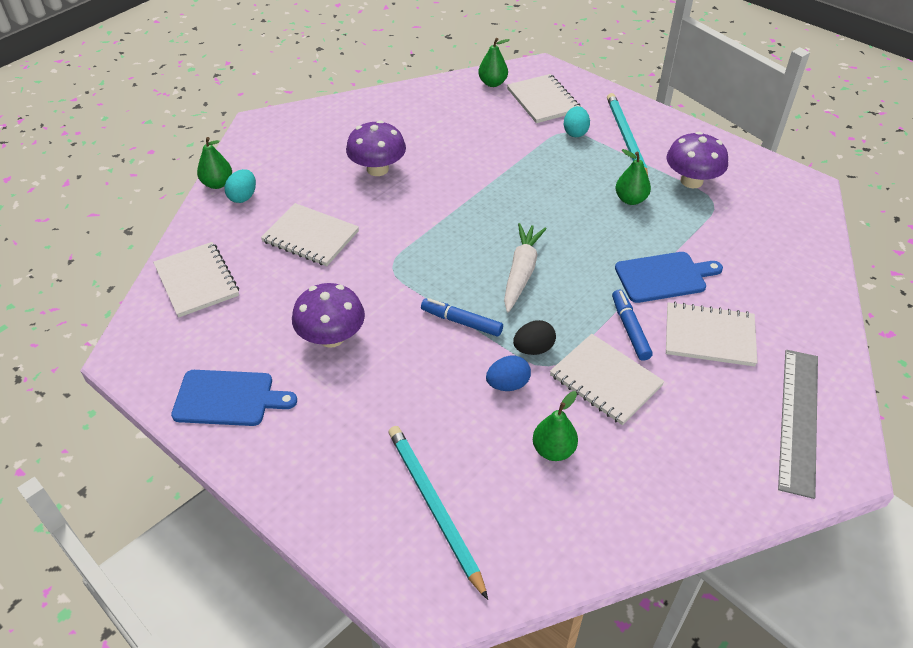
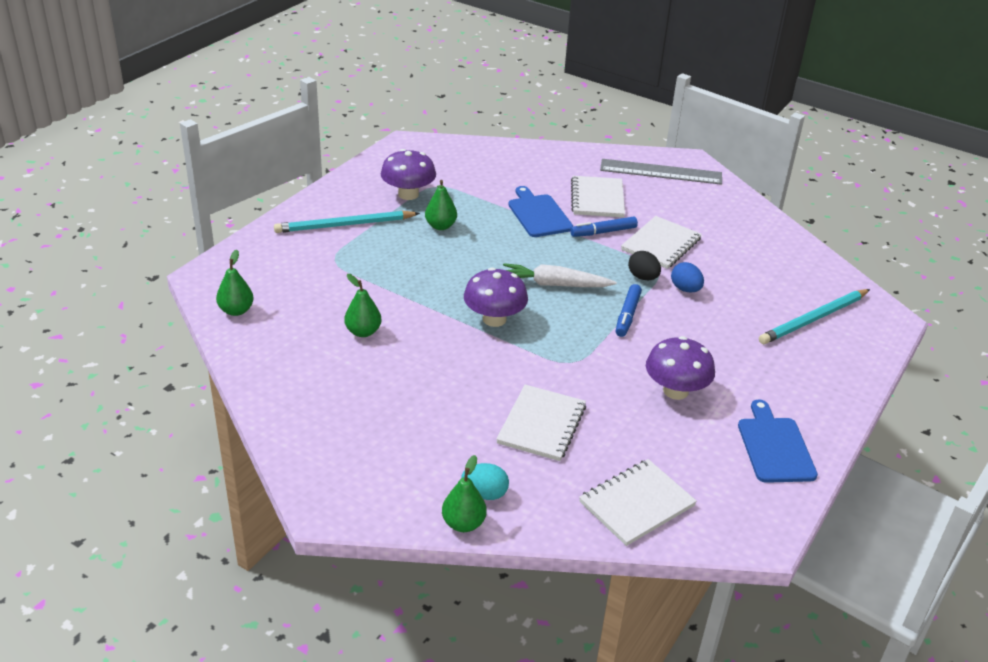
camera: 100 degrees left, 10 degrees down
purple mushroom [346,120,406,176] -> purple mushroom moved to [464,267,528,327]
white notebook [507,74,580,123] -> none
green pear [533,391,578,461] -> green pear moved to [344,274,381,337]
turquoise egg [564,106,590,137] -> none

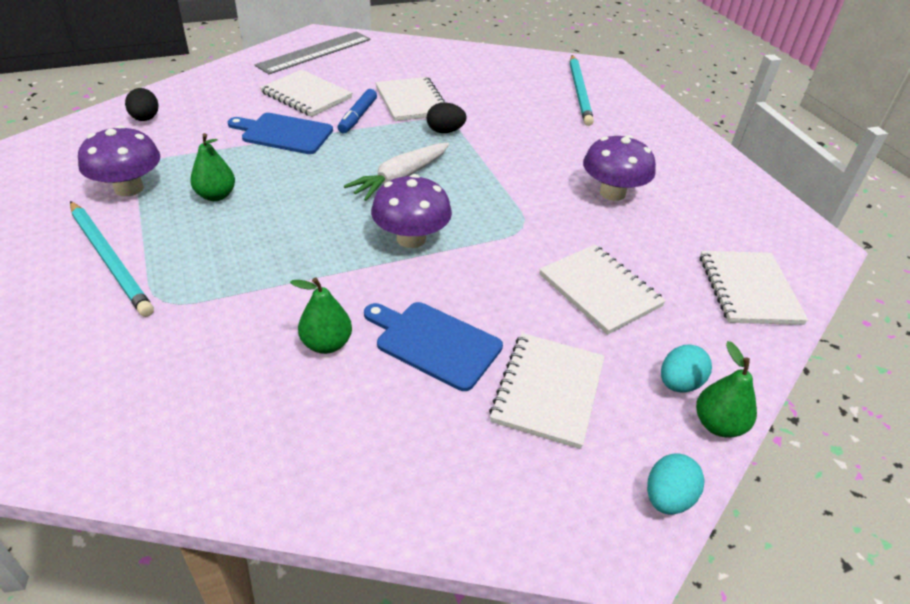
camera: 55 degrees left, 5 degrees up
green pear [216,250,254,316] -> none
turquoise pencil [274,211,420,233] -> turquoise pencil turned 60 degrees counterclockwise [70,201,154,317]
blue marker [616,284,642,337] -> none
blue egg [671,262,704,293] -> none
blue cutting board [738,400,818,483] -> blue cutting board moved to [364,302,503,391]
none -> black egg [125,88,158,121]
none -> white notebook [489,333,605,449]
none -> turquoise egg [647,453,705,515]

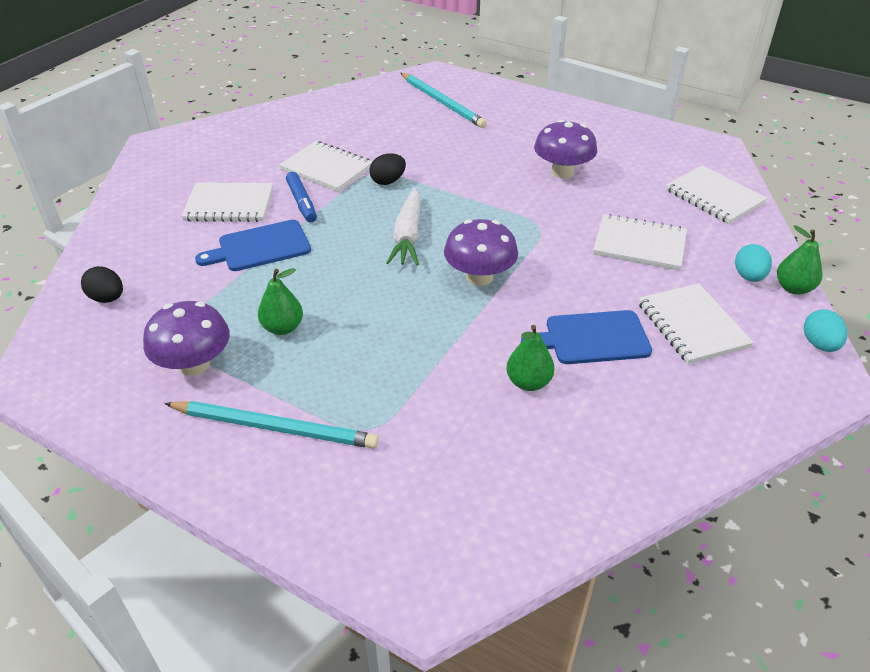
camera: 35 degrees left, 0 degrees up
grey ruler [255,32,371,74] -> none

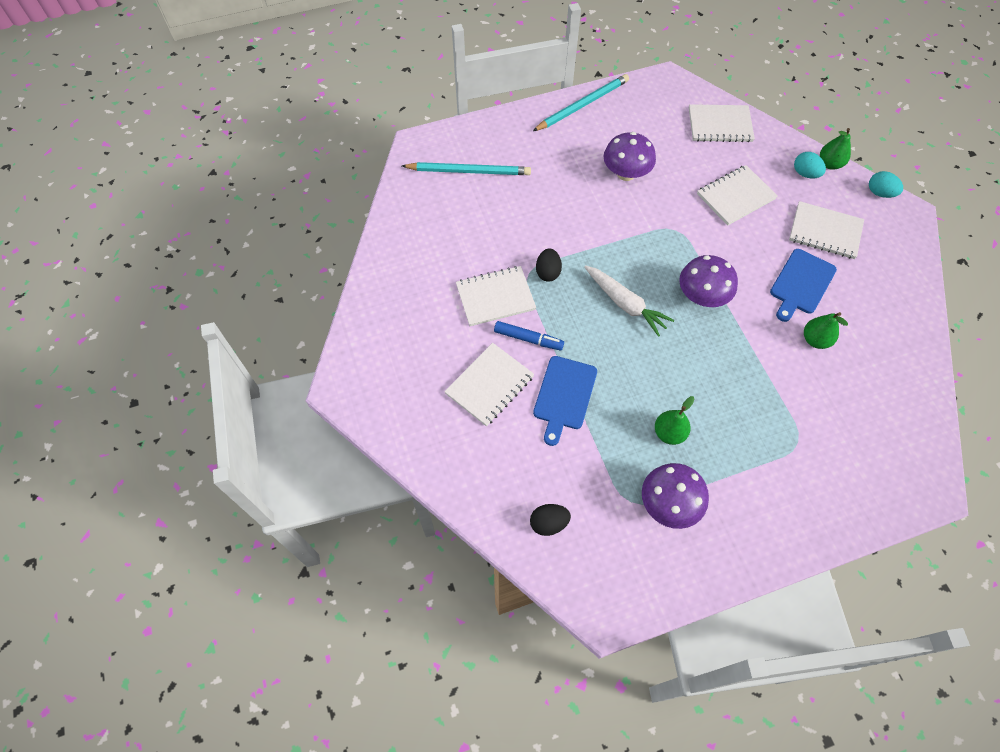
camera: 50 degrees left, 20 degrees up
turquoise pencil [164,401,379,449] -> turquoise pencil moved to [533,74,629,131]

